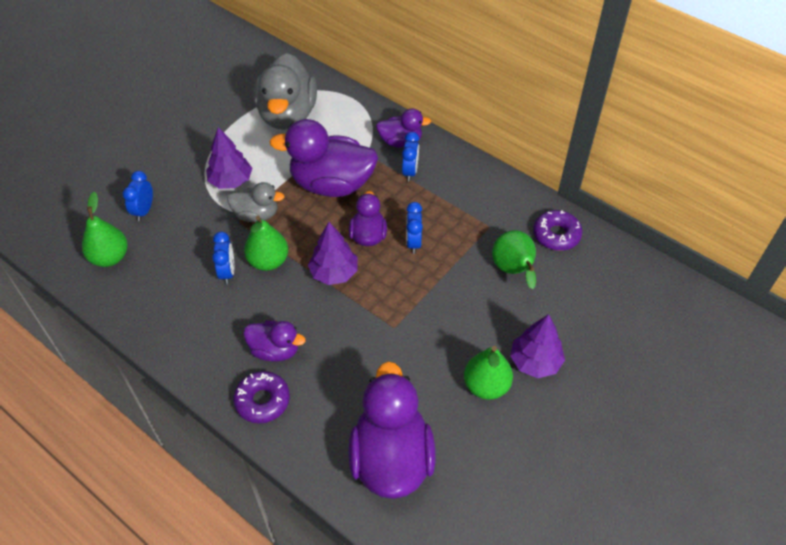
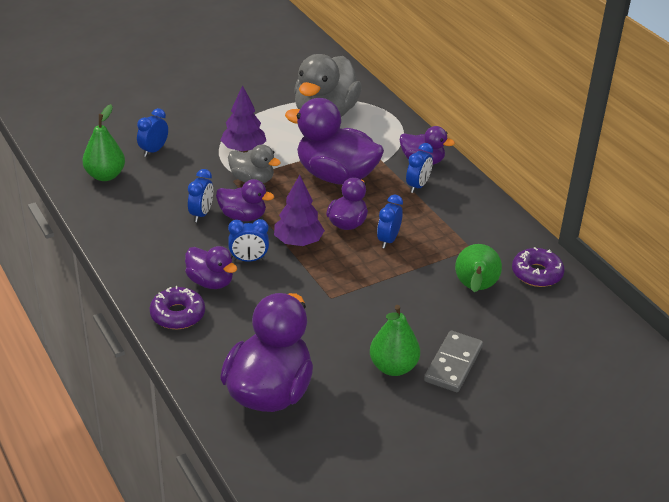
camera: 20 degrees right, 15 degrees down
green pear [244,216,288,271] -> purple duck [216,179,274,221]
purple tree [510,314,565,378] -> grey domino [424,331,483,392]
none -> blue clock [228,219,269,262]

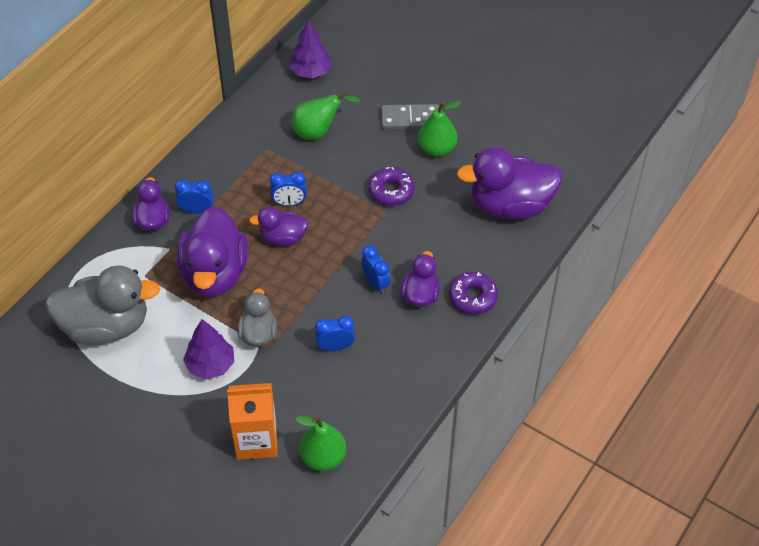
camera: 115 degrees left, 15 degrees up
blue clock [137,108,168,157] -> orange carton [227,383,278,460]
purple duck [216,179,274,221] -> none
purple tree [274,175,325,246] -> purple tree moved to [289,20,332,79]
purple donut [512,247,565,287] -> purple donut moved to [368,167,415,206]

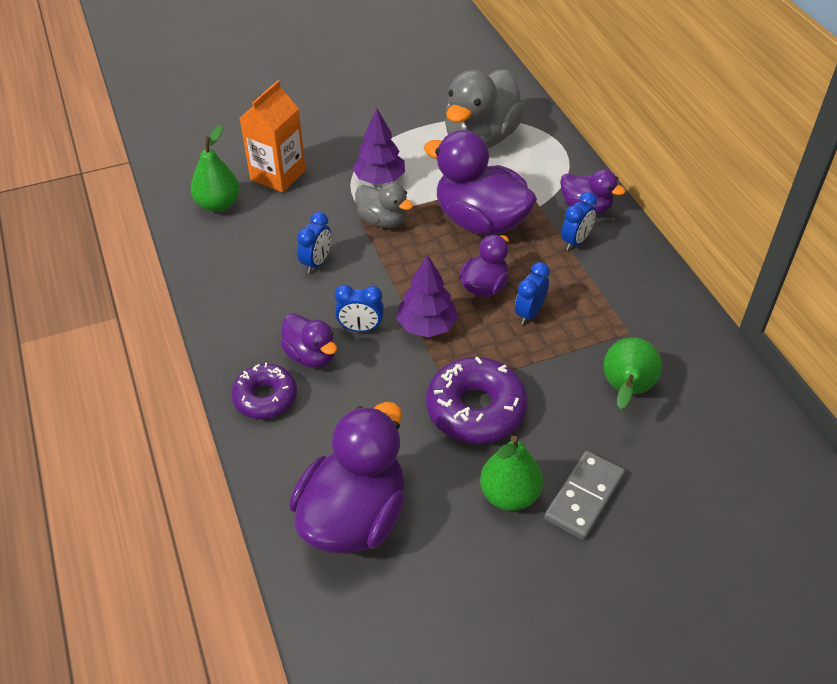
camera: 125 degrees right, 5 degrees down
purple tree [289,20,332,79] -> purple tree moved to [397,254,458,338]
purple donut [368,167,415,206] -> purple donut [426,357,527,444], size x1.53

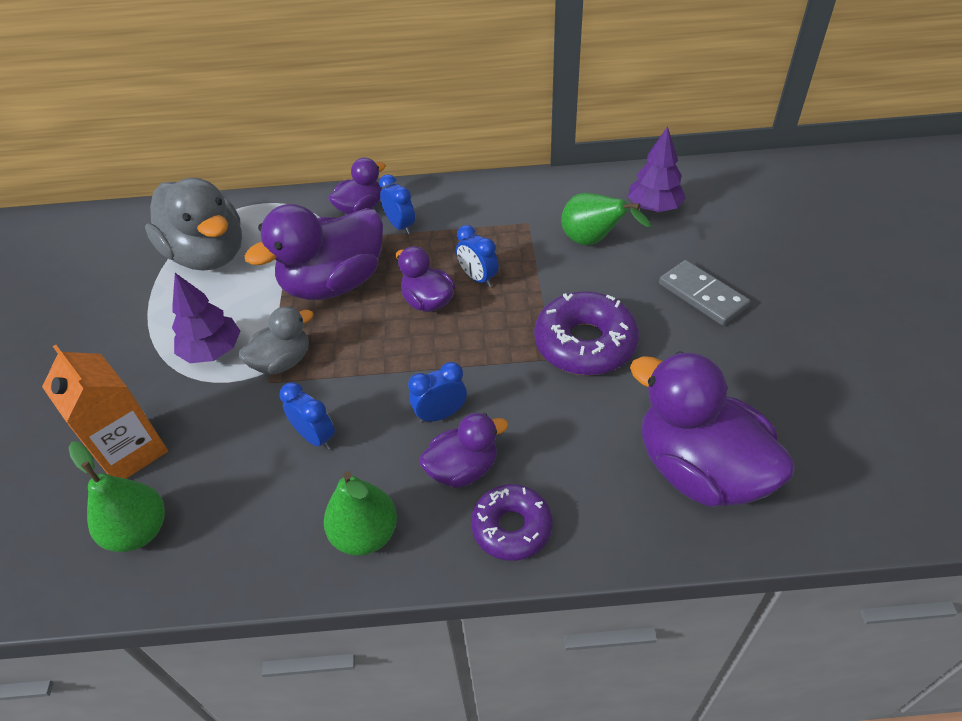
camera: 70 degrees left, 0 degrees up
blue clock [335,285,384,332] -> blue clock turned 135 degrees counterclockwise [408,362,467,423]
purple tree [397,254,458,338] -> purple tree moved to [628,126,686,212]
green pear [480,436,543,511] -> green pear moved to [324,471,397,556]

